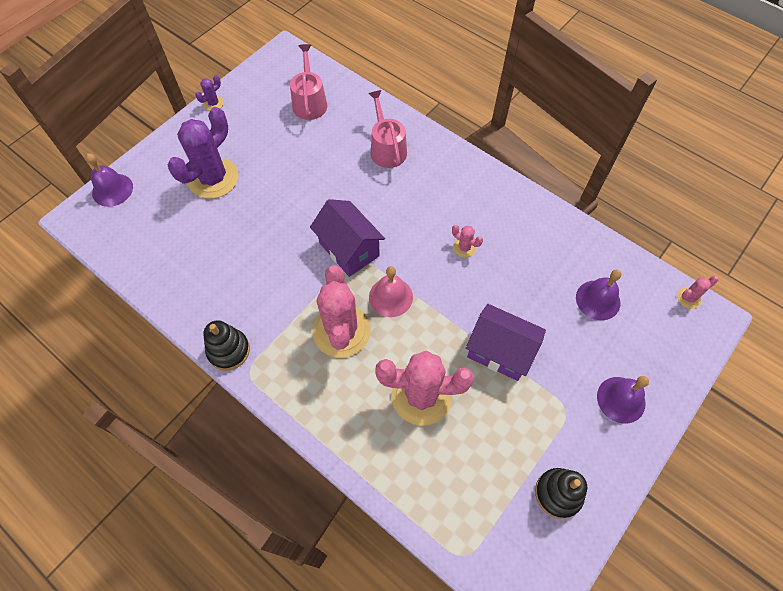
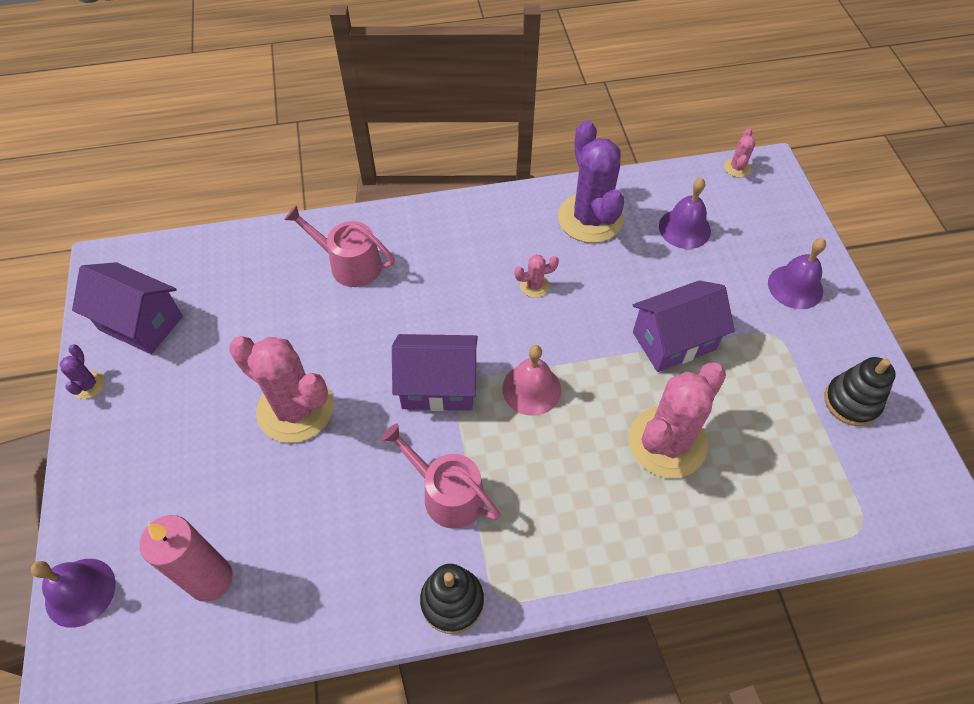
camera: 50 degrees left, 5 degrees down
purple cactus [168,107,239,199] -> purple cactus moved to [558,120,624,243]
pink watering can [290,44,327,120] -> pink watering can moved to [381,423,500,529]
pink cactus [312,265,371,358] -> pink cactus moved to [229,336,334,443]
none -> purple house [72,262,183,354]
none -> pink candle [140,515,233,602]

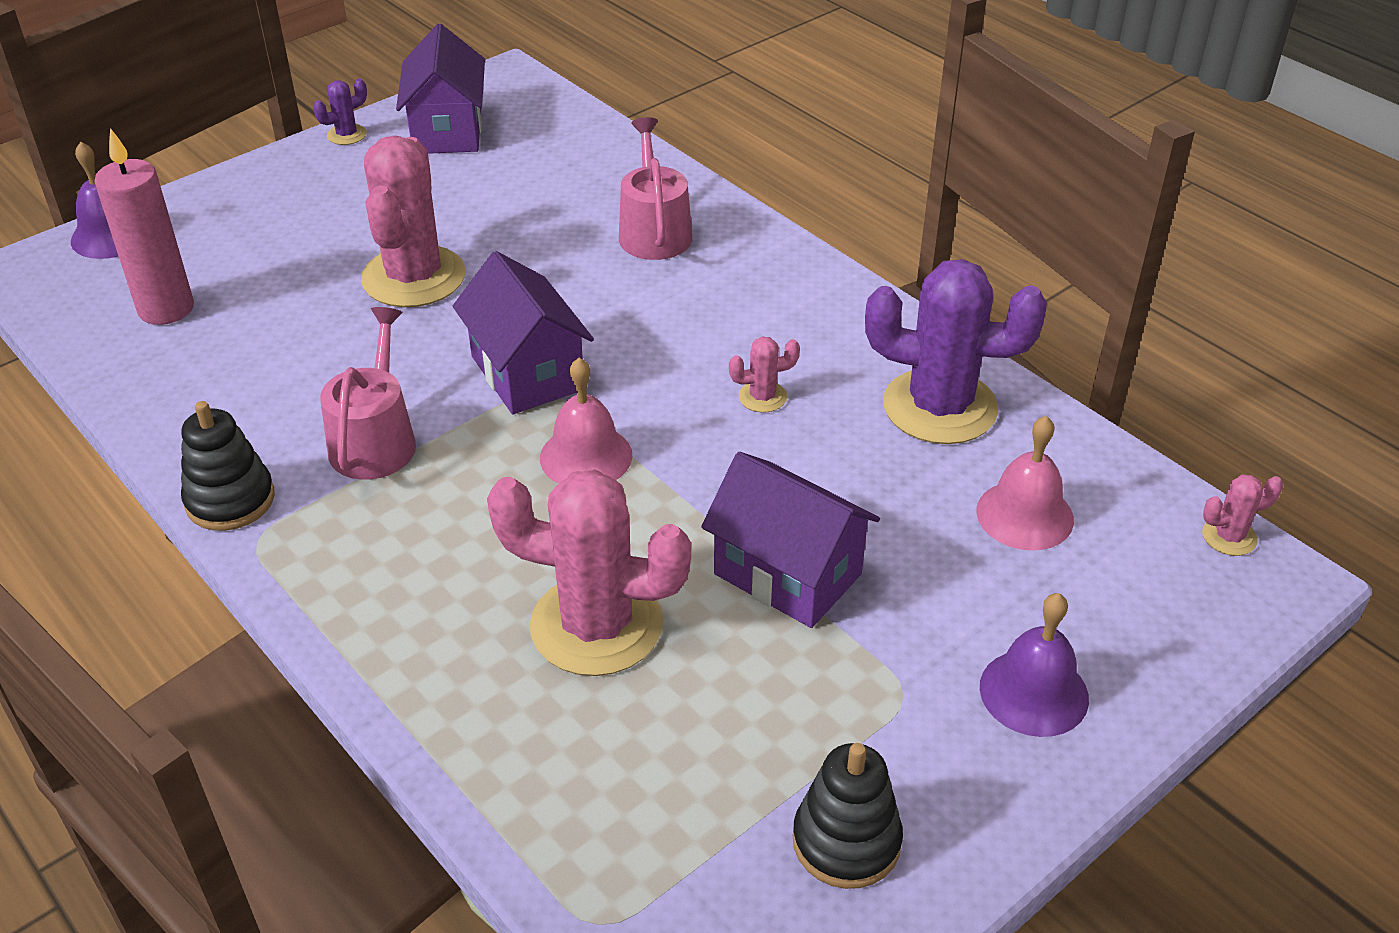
camera: 60 degrees right, 15 degrees down
pink cactus [514,254,559,298] -> pink cactus turned 60 degrees counterclockwise [729,336,800,413]
purple cactus [558,120,624,243] -> purple cactus turned 60 degrees clockwise [865,259,1047,444]
purple bell [659,178,711,249] -> pink bell [976,416,1074,551]

